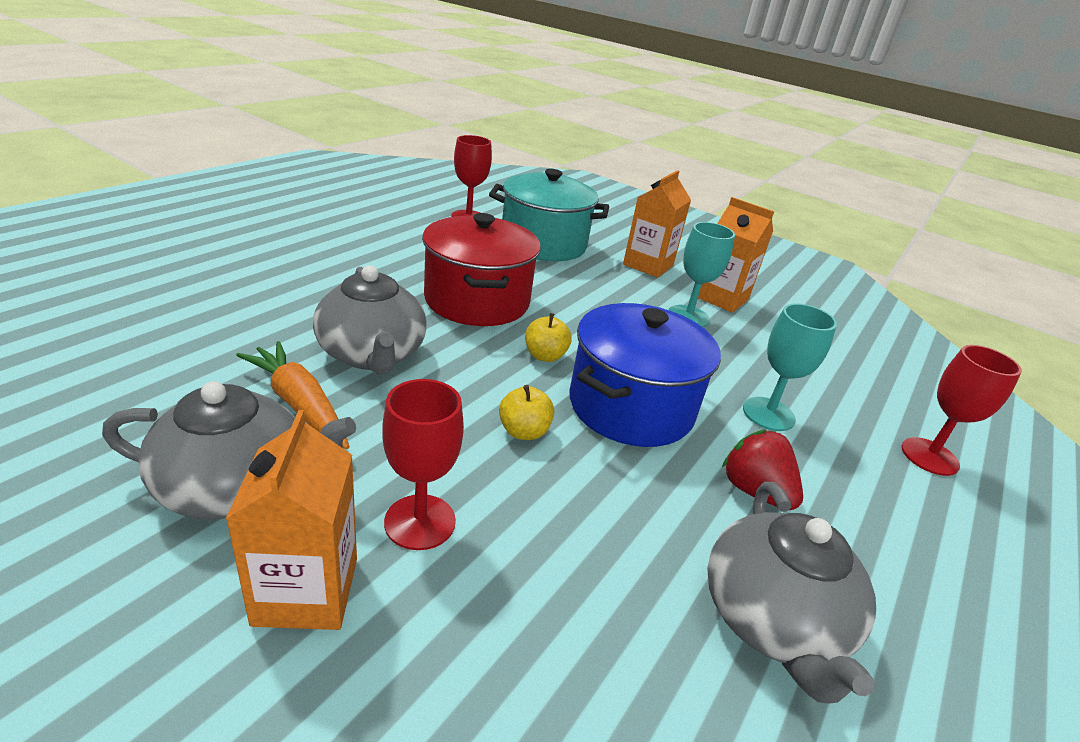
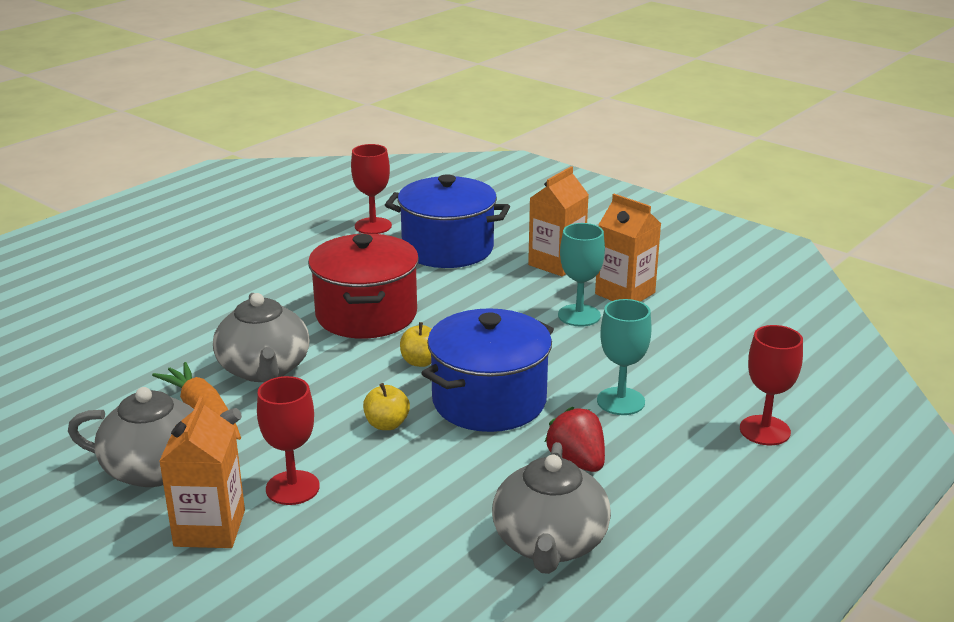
camera: 10 degrees right, 5 degrees down
turquoise pot [489,169,609,261] -> blue pot [385,174,510,268]

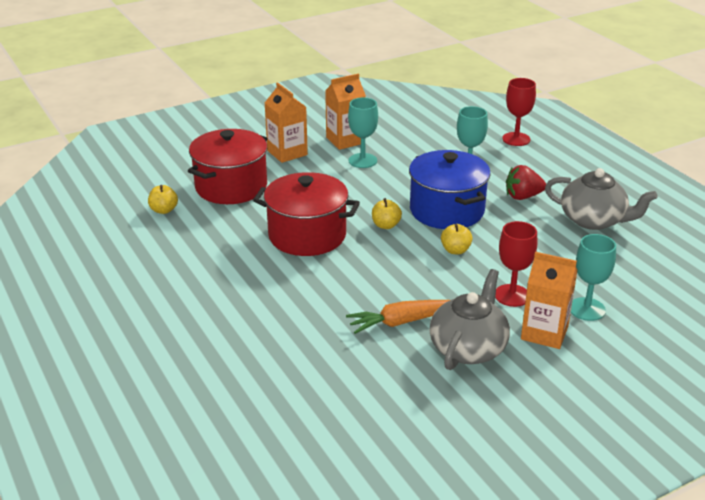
camera: 70 degrees left, 5 degrees up
grey teapot [213,293,309,382] -> none
red goblet [351,144,392,234] -> yellow apple [148,185,178,214]
blue pot [385,174,510,268] -> red pot [188,129,268,204]
none -> turquoise goblet [571,234,616,321]

